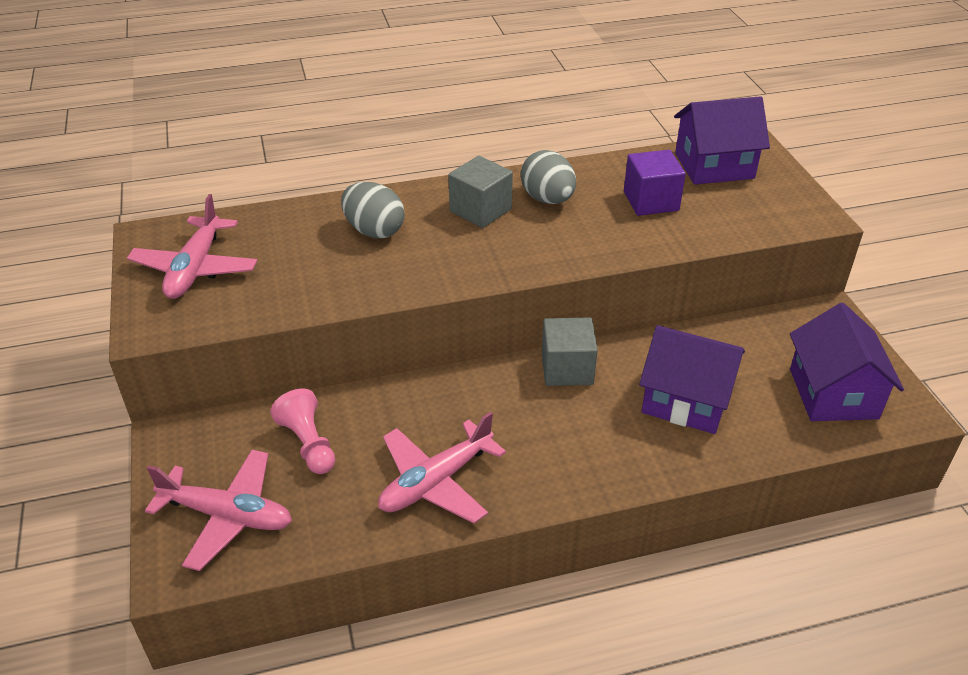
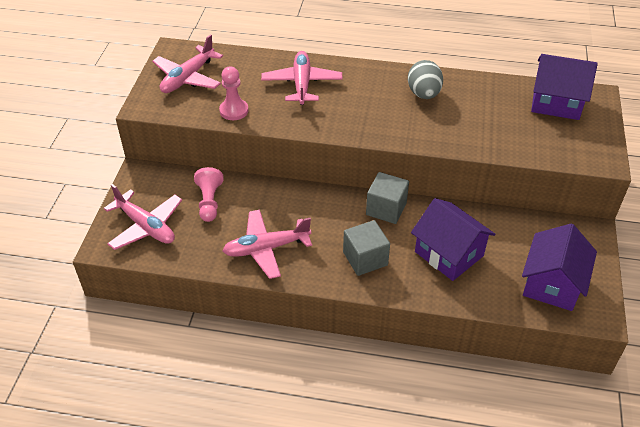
camera: 25 degrees right, 5 degrees up
grey egg [341,182,405,239] -> pink plane [261,51,343,105]
grey cube [449,156,513,228] -> grey cube moved to [343,220,390,276]
purple cube [624,150,686,216] -> none
none -> pink pawn [219,67,249,120]

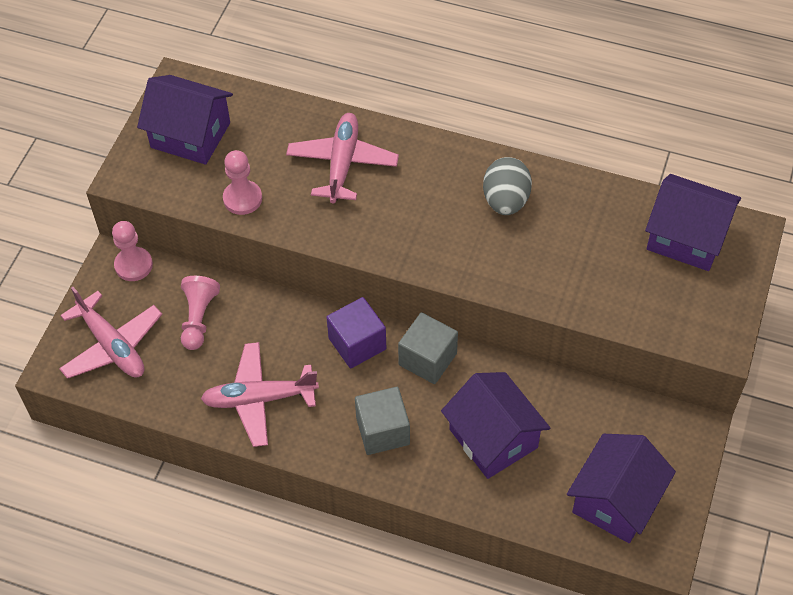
camera: 10 degrees right, 10 degrees up
pink plane [152,34,223,93] -> purple house [137,75,233,165]
none -> pink pawn [112,221,153,281]
none -> purple cube [326,297,386,369]

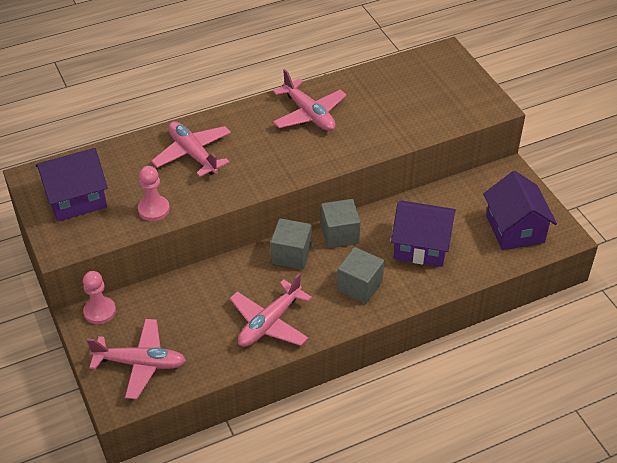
camera: 45 degrees left, 10 degrees down
pink pawn [181,276,220,350] -> none
purple cube [326,297,386,369] -> grey cube [271,218,312,270]
grey egg [483,157,532,215] -> pink plane [273,69,347,131]
purple house [645,174,741,271] -> none

